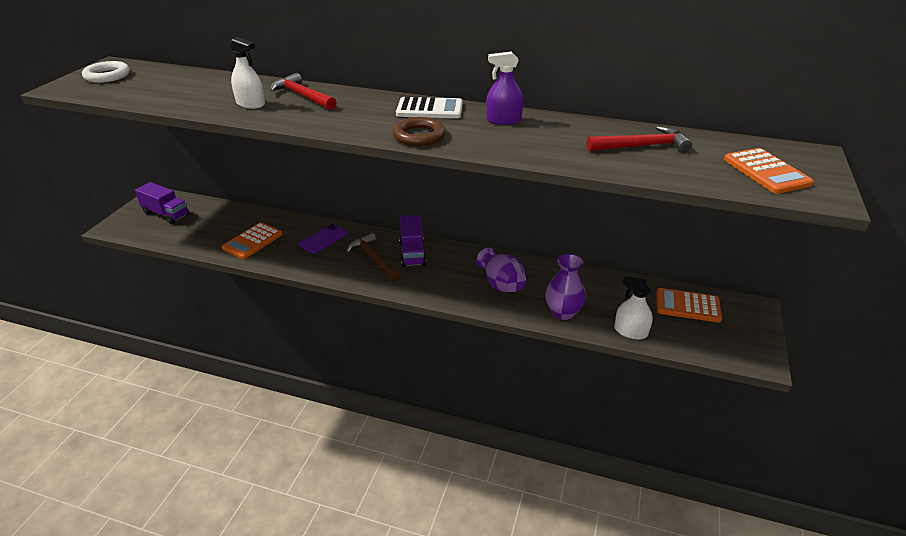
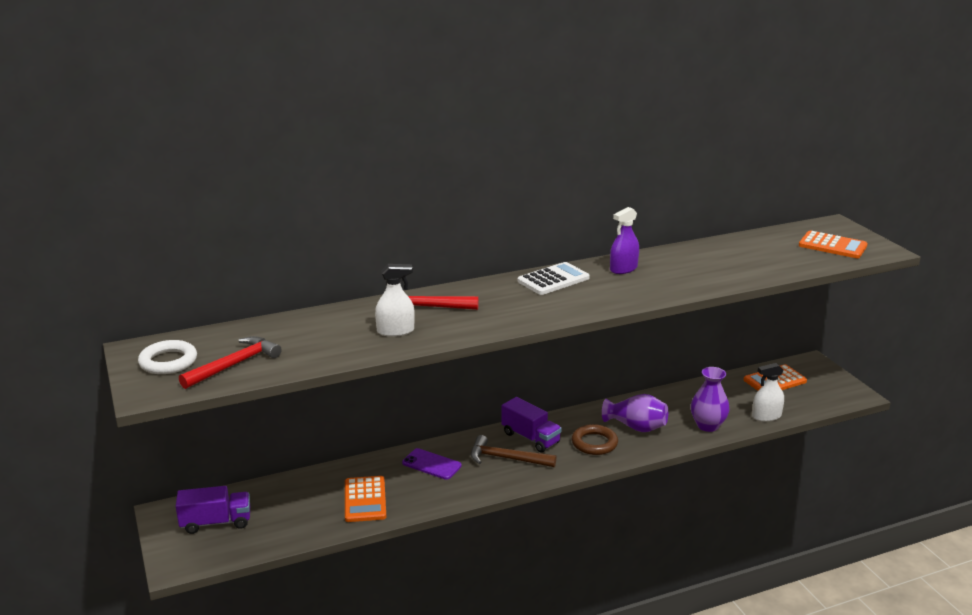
camera: 40 degrees left, 10 degrees down
purple phone [299,224,348,254] -> purple phone turned 60 degrees counterclockwise [402,448,462,480]
brown ring [393,117,446,146] -> brown ring moved to [572,424,618,455]
red hammer [587,126,692,153] -> red hammer moved to [179,336,282,389]

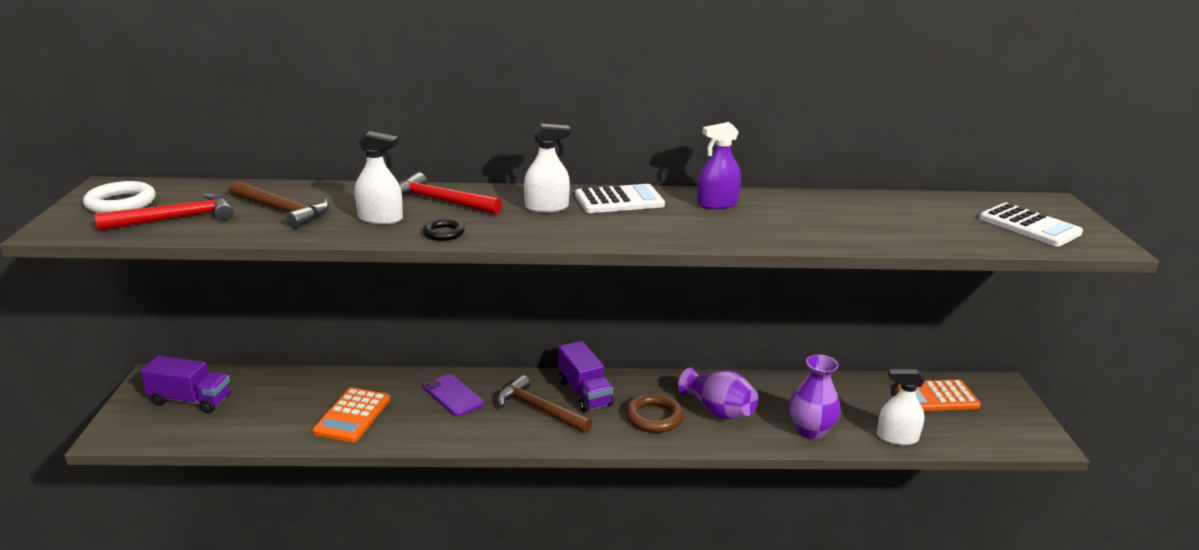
camera: 20 degrees right, 0 degrees up
orange calculator [799,230,868,258] -> white calculator [979,202,1083,246]
none -> brown hammer [229,181,329,229]
none -> black ring [423,219,465,241]
none -> white spray bottle [524,124,570,213]

